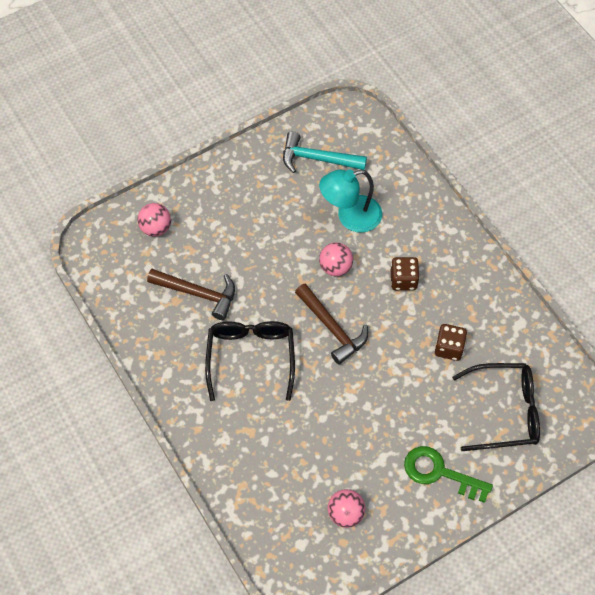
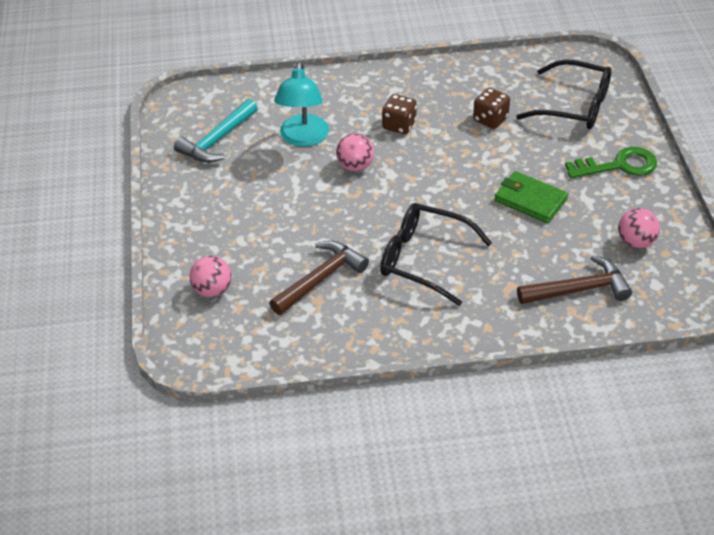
camera: 65 degrees left, 15 degrees down
brown hammer [295,283,368,365] -> brown hammer moved to [517,255,632,304]
green key [404,446,493,503] -> green key turned 150 degrees counterclockwise [565,147,657,178]
black glasses [452,363,540,451] -> black glasses turned 90 degrees clockwise [516,59,611,129]
none -> green wallet [494,171,568,223]

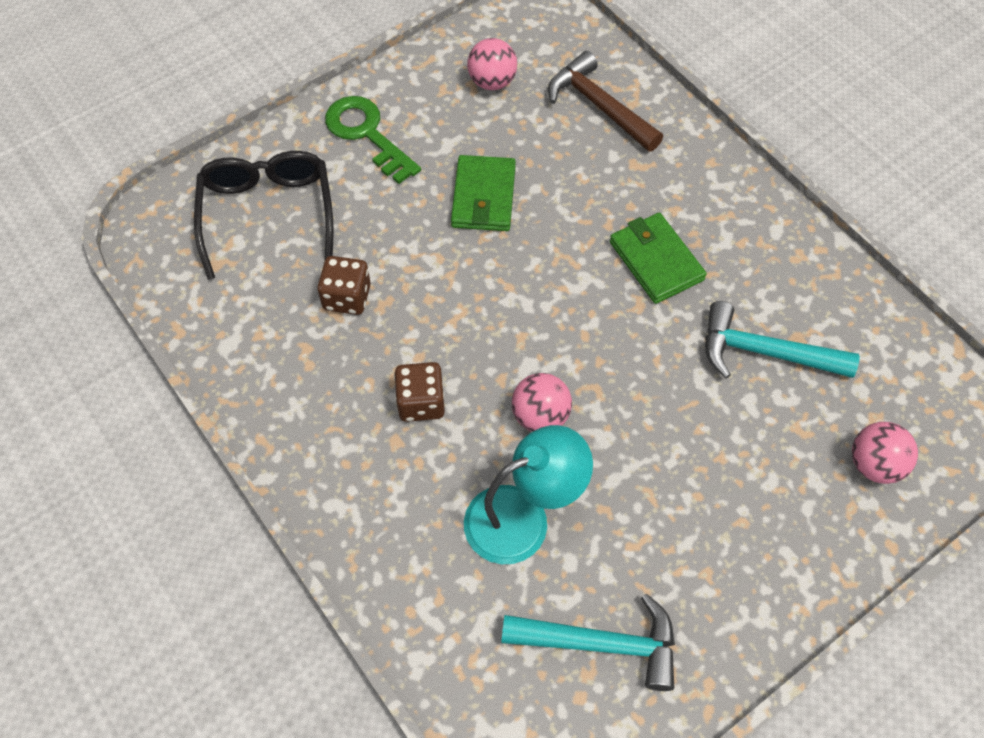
camera: 120 degrees left, 15 degrees up
brown hammer [269,241,369,315] -> turquoise hammer [705,301,860,378]
black glasses [380,203,492,306] -> green wallet [610,213,707,304]

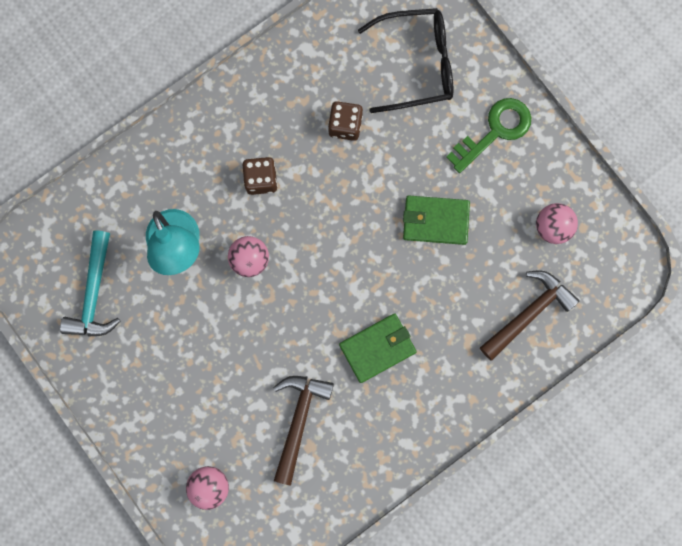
camera: 90 degrees right, 20 degrees up
turquoise hammer [705,301,860,378] -> brown hammer [273,376,334,485]

